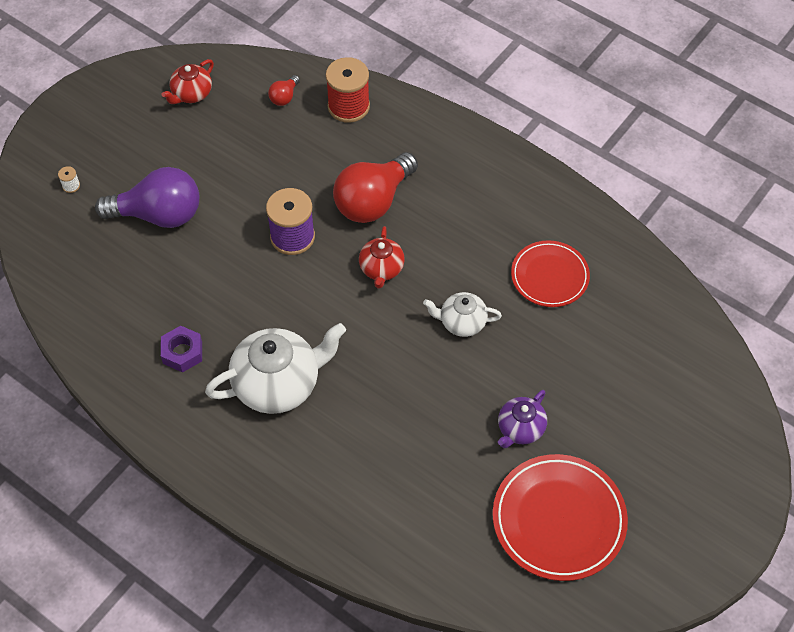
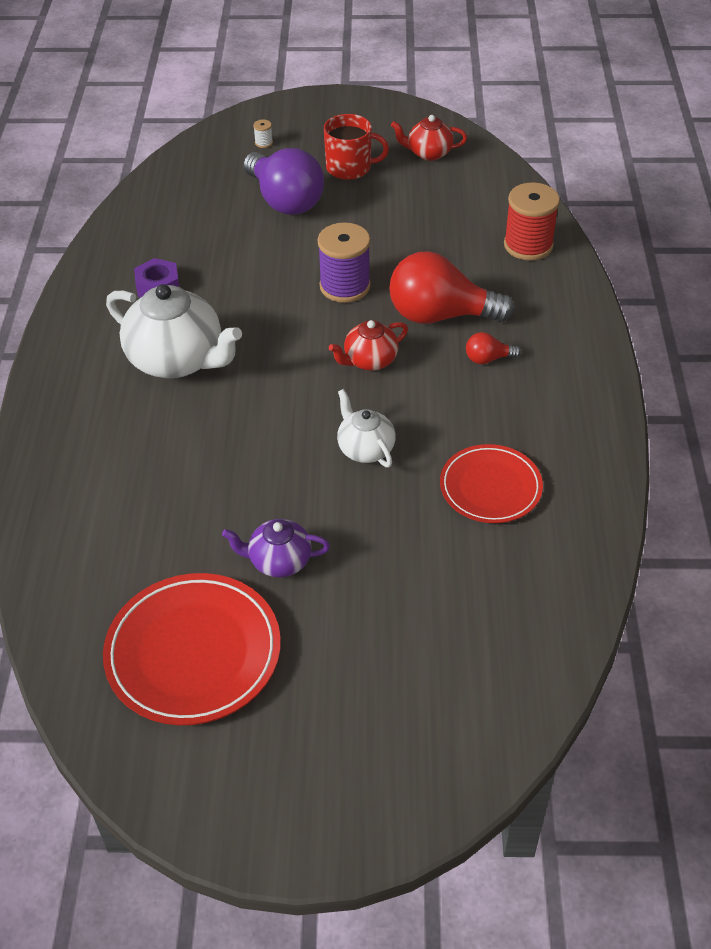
camera: 55 degrees right, 10 degrees down
red light bulb [268,75,300,106] -> red light bulb moved to [466,332,521,364]
none -> red mug [324,114,389,180]

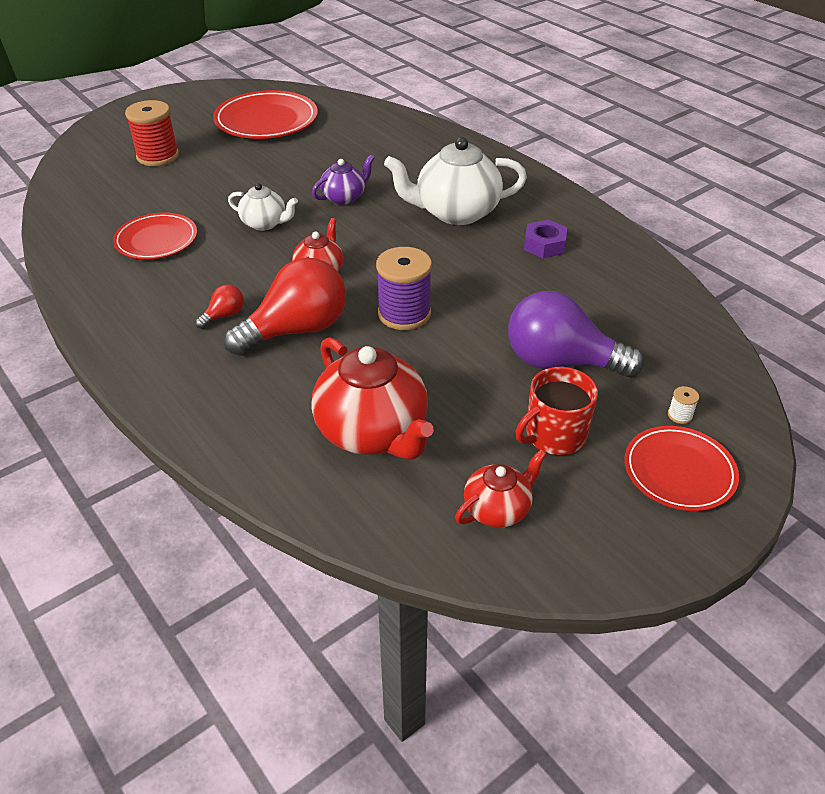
camera: 140 degrees right, 5 degrees down
purple teapot [222,519,330,578] -> purple teapot moved to [312,155,374,205]
red spool [504,182,560,260] -> red spool moved to [125,100,179,166]
none -> red teapot [311,337,434,460]
none -> red plate [625,426,739,511]

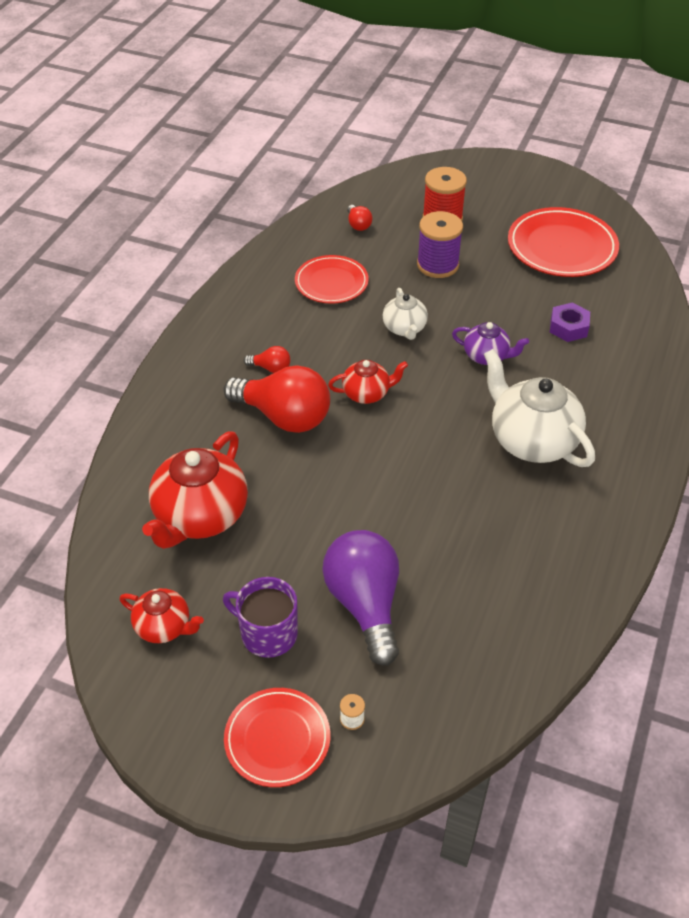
camera: 60 degrees right, 5 degrees up
purple spool [376,247,432,330] -> purple spool moved to [417,211,463,278]
red mug [515,367,598,455] -> purple mug [223,577,298,658]
purple nut [524,220,567,258] -> purple nut moved to [550,303,590,342]
none -> red light bulb [347,205,372,231]

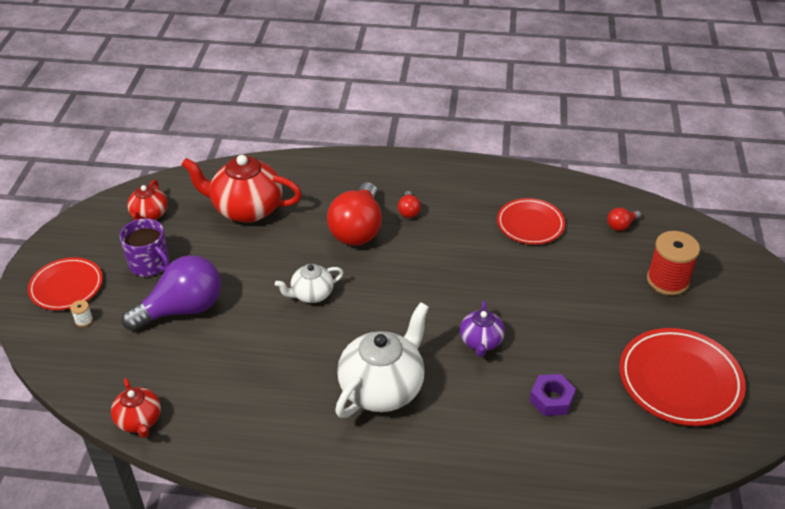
camera: 75 degrees right, 5 degrees down
purple mug [223,577,298,658] -> purple mug turned 120 degrees clockwise [120,218,170,277]
red teapot [328,360,408,404] -> red teapot moved to [111,378,161,438]
white teapot [383,288,428,340] -> white teapot moved to [275,264,343,303]
purple spool [417,211,463,278] -> none

